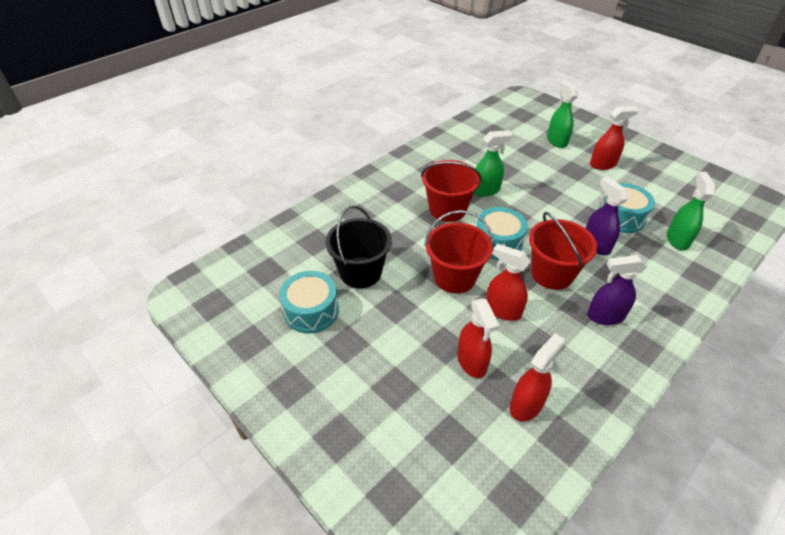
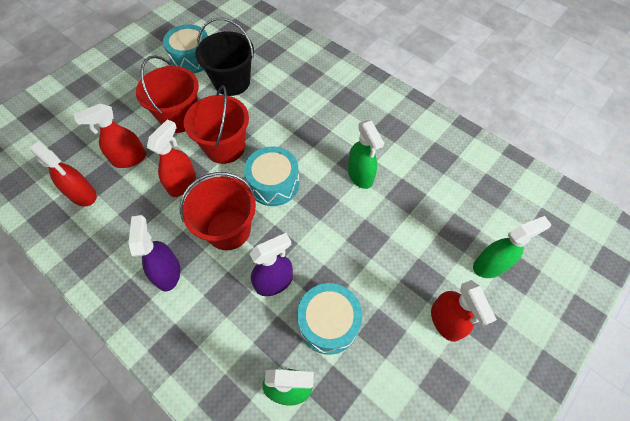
camera: 85 degrees right, 15 degrees up
red bucket [421,160,481,222] -> red bucket moved to [136,55,199,133]

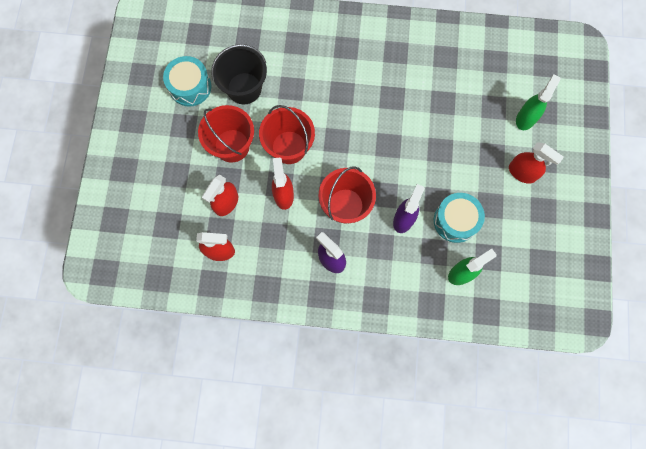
camera: 35 degrees left, 15 degrees up
turquoise drum [244,146,299,206] -> none
green spray bottle [348,120,384,189] -> none

